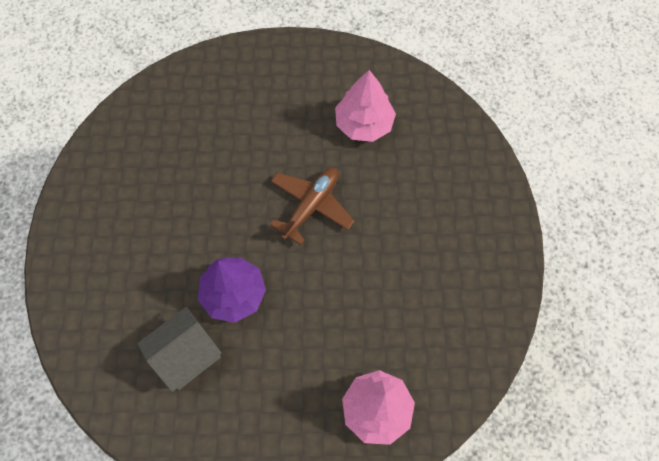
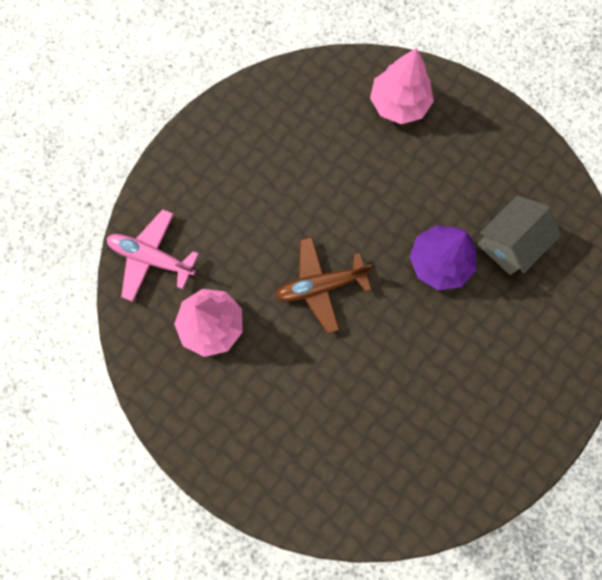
camera: 140 degrees left, 10 degrees up
grey house [137,307,221,392] -> grey house turned 45 degrees counterclockwise [477,196,561,275]
none -> pink plane [107,209,199,302]

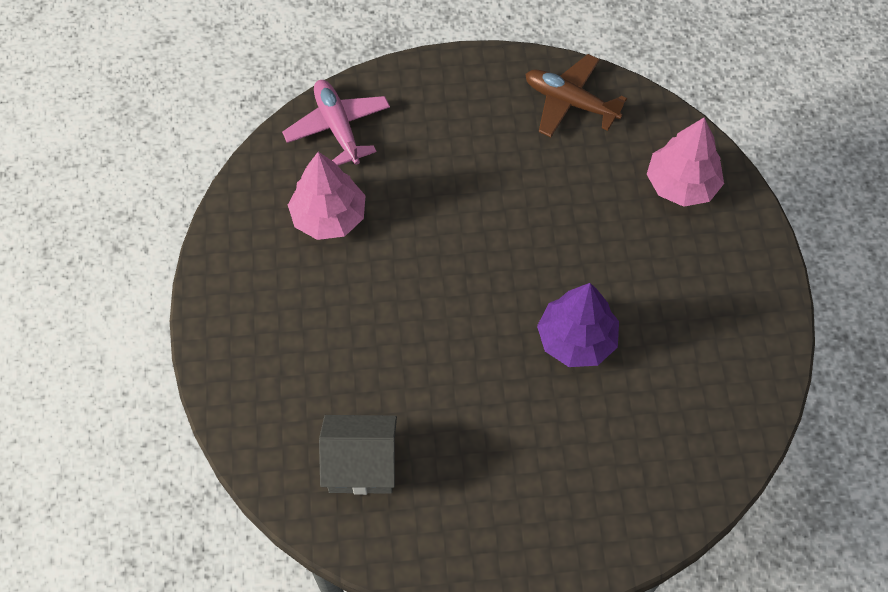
camera: 45 degrees right, 15 degrees down
brown plane [276,237,372,333] -> brown plane moved to [525,54,627,137]
grey house [477,196,561,275] -> grey house moved to [319,415,397,495]

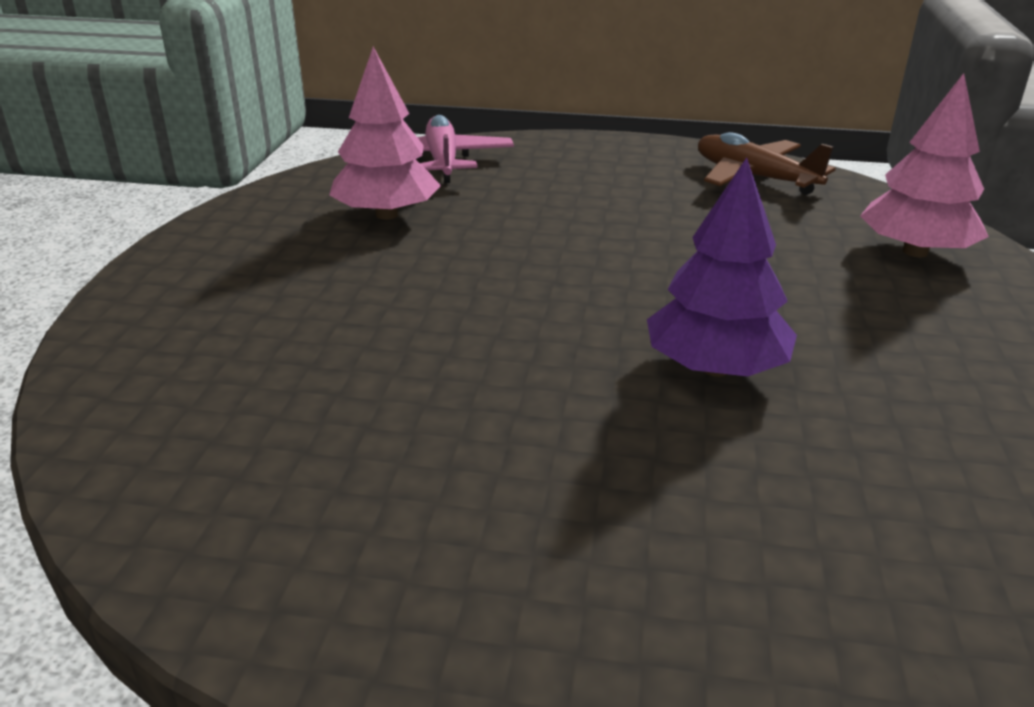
camera: 15 degrees right, 30 degrees down
grey house [319,415,397,495] -> none

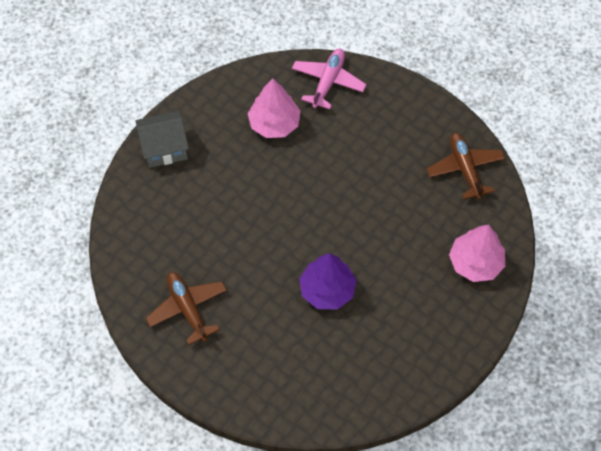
camera: 30 degrees right, 30 degrees up
none -> grey house [135,111,189,168]
none -> brown plane [145,272,227,345]

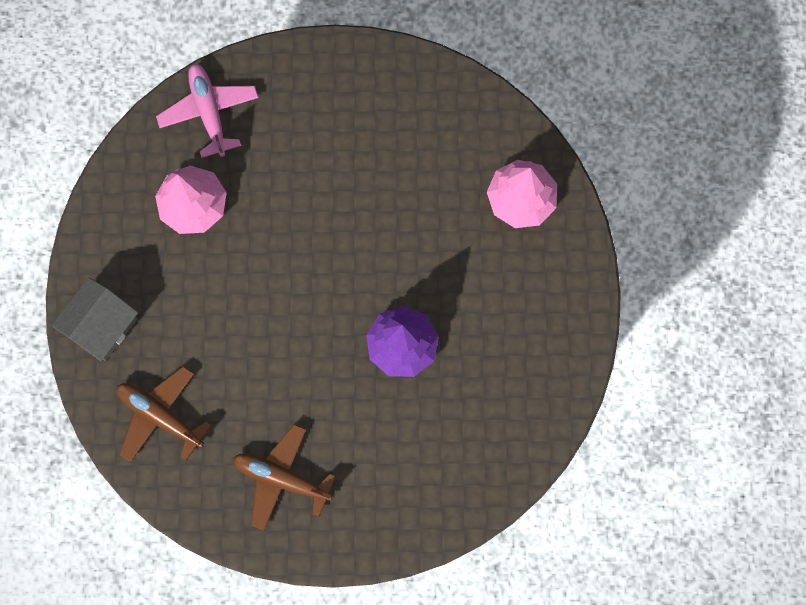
camera: 40 degrees left, 15 degrees up
brown plane [426,133,505,199] -> brown plane moved to [116,366,212,462]

